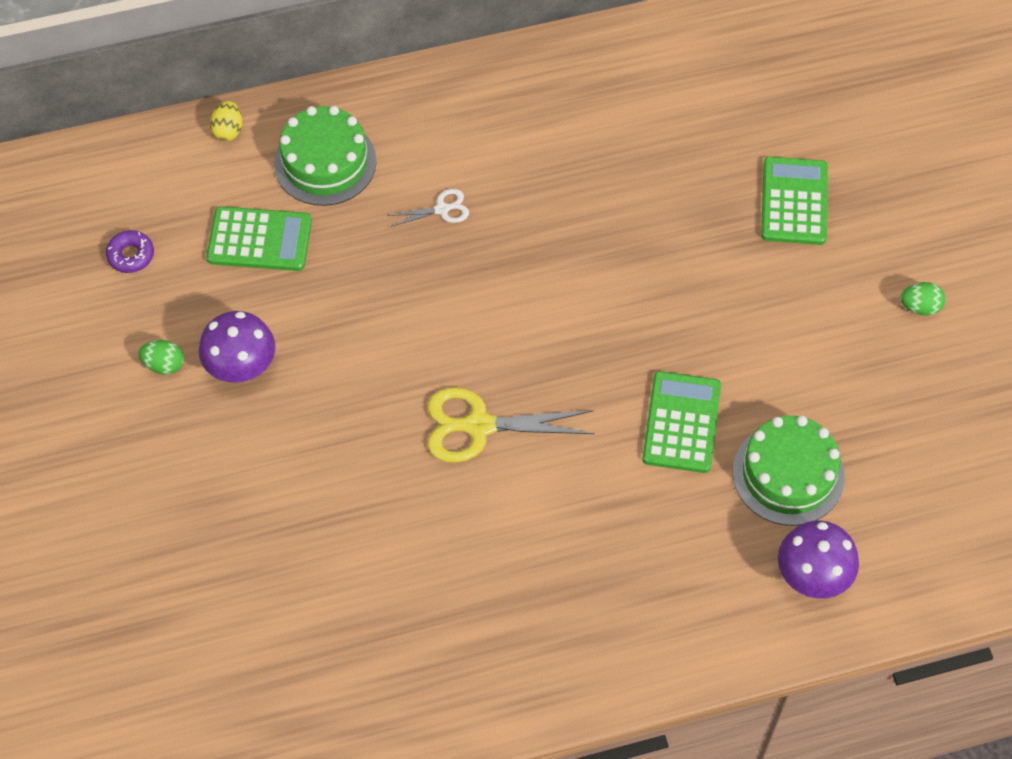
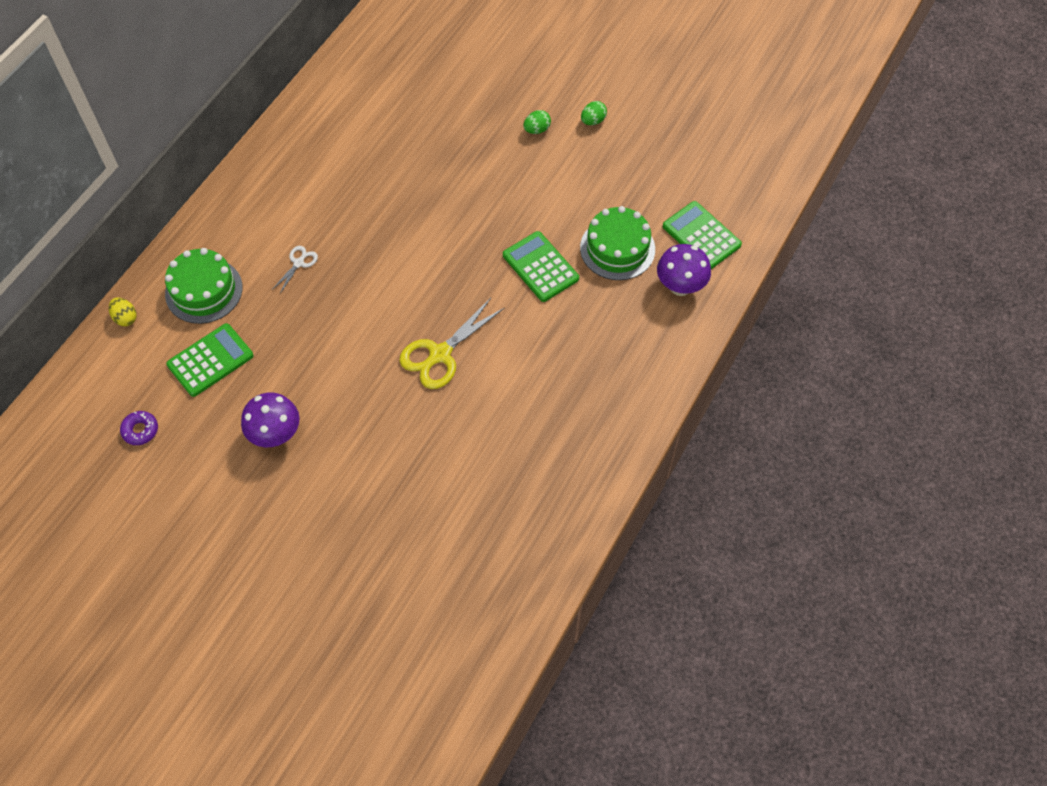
camera: 45 degrees left, 0 degrees up
green egg [138,340,184,374] -> green egg moved to [523,110,551,134]
green calculator [761,157,828,245] -> green calculator moved to [663,201,742,269]

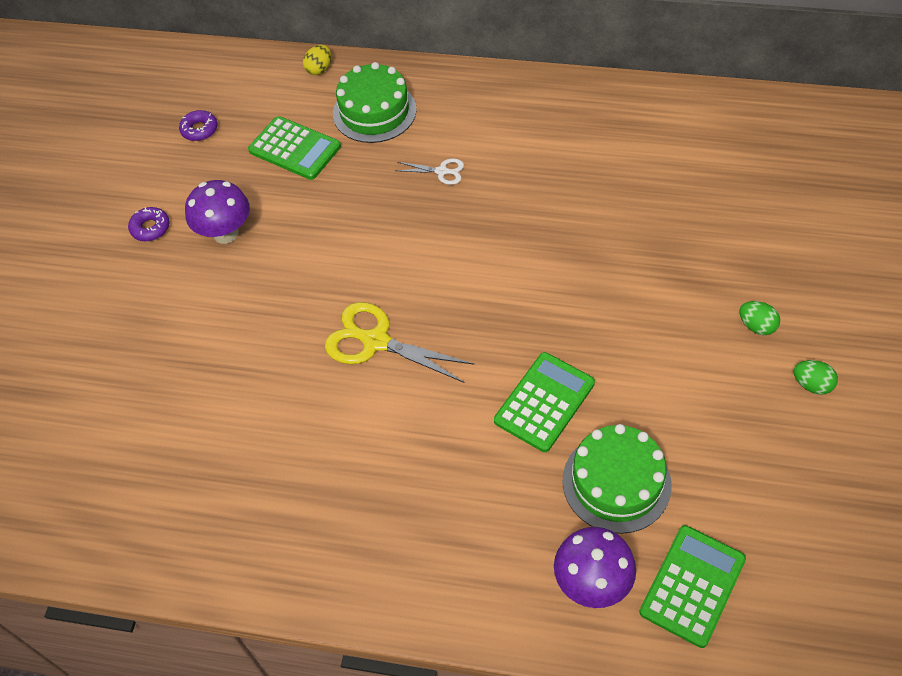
camera: 75 degrees right, 5 degrees down
none -> purple donut [128,207,170,241]

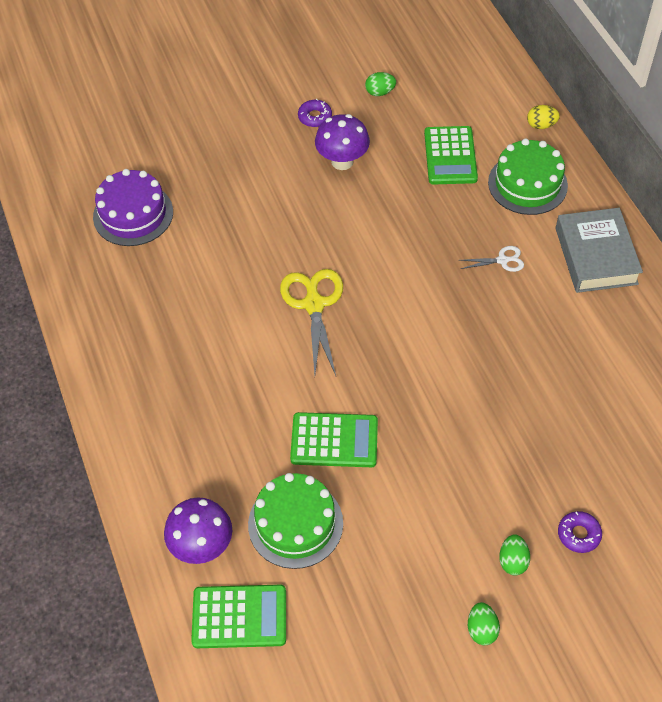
camera: 55 degrees right, 0 degrees up
purple donut [179,110,218,141] -> purple donut moved to [558,511,602,553]
white scissors [395,158,464,185] -> white scissors turned 75 degrees counterclockwise [459,246,524,272]
none -> purple cake [93,169,173,246]
none -> green egg [365,72,396,96]
none -> grey book [555,208,643,293]

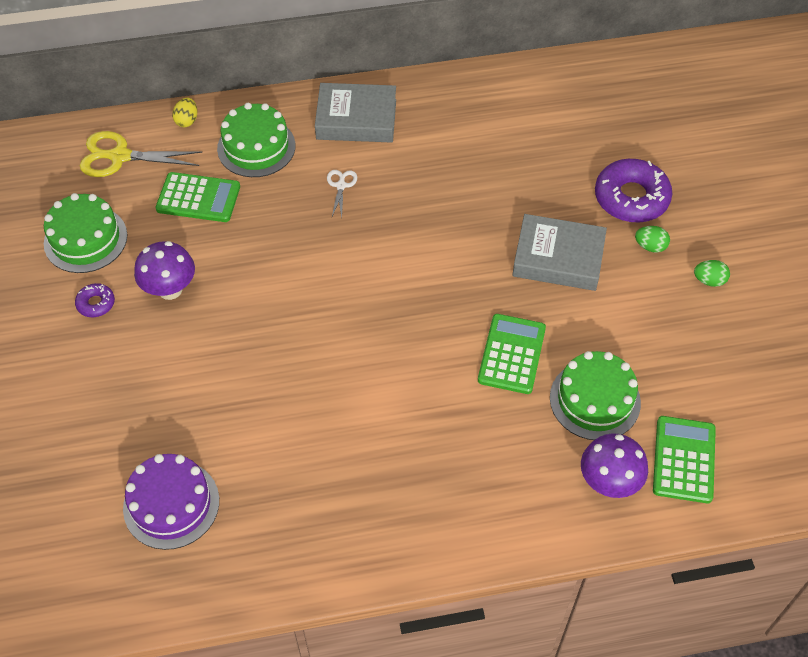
camera: 80 degrees left, 0 degrees up
yellow scissors [280,269,343,376] -> yellow scissors moved to [80,131,203,177]
green egg [365,72,396,96] -> green cake [44,193,127,273]
purple donut [558,511,602,553] -> purple donut [595,159,672,223], size x2.08
none -> grey book [512,214,607,291]

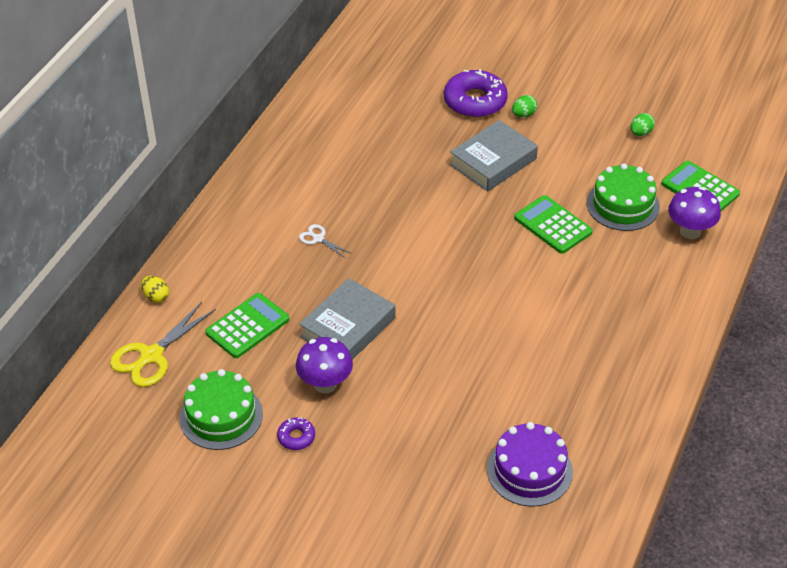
camera: 55 degrees left, 10 degrees down
green cake [217,103,295,177] -> none
grey book [315,83,396,143] -> grey book moved to [299,278,395,360]
green egg [694,260,730,287] -> green egg moved to [631,113,655,136]

